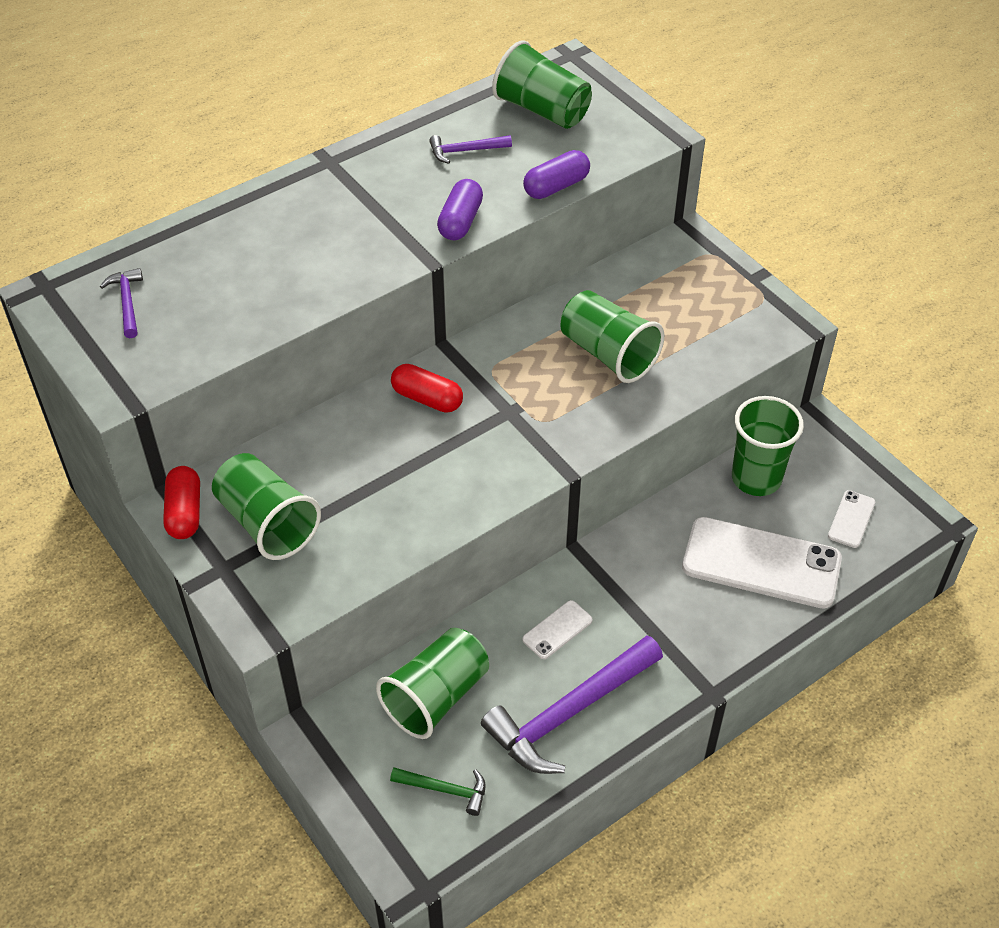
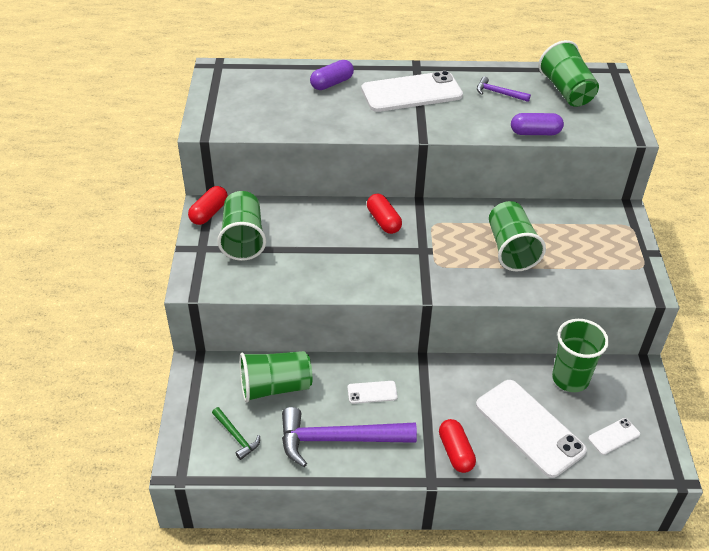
camera: 35 degrees right, 5 degrees down
purple hammer [100,268,143,338] -> none
purple capsule [437,179,483,240] -> purple capsule moved to [310,60,354,90]
none -> white phone [361,71,463,112]
none -> red capsule [439,419,476,473]

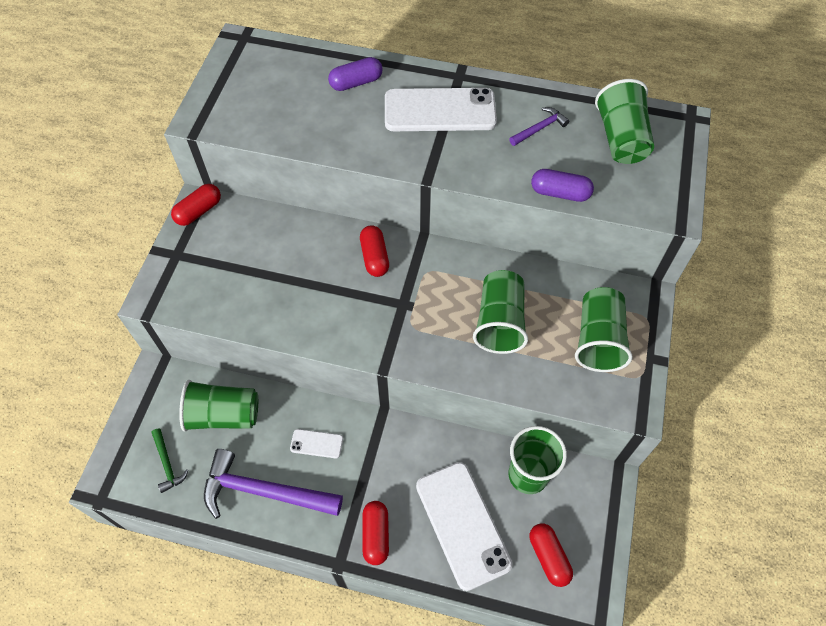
camera: 15 degrees right, 15 degrees up
green cup [217,191,266,261] -> green cup moved to [575,287,632,372]
purple hammer [477,76,531,102] -> purple hammer turned 105 degrees clockwise [509,107,569,146]
white phone [588,418,640,455] -> red capsule [530,523,573,587]

